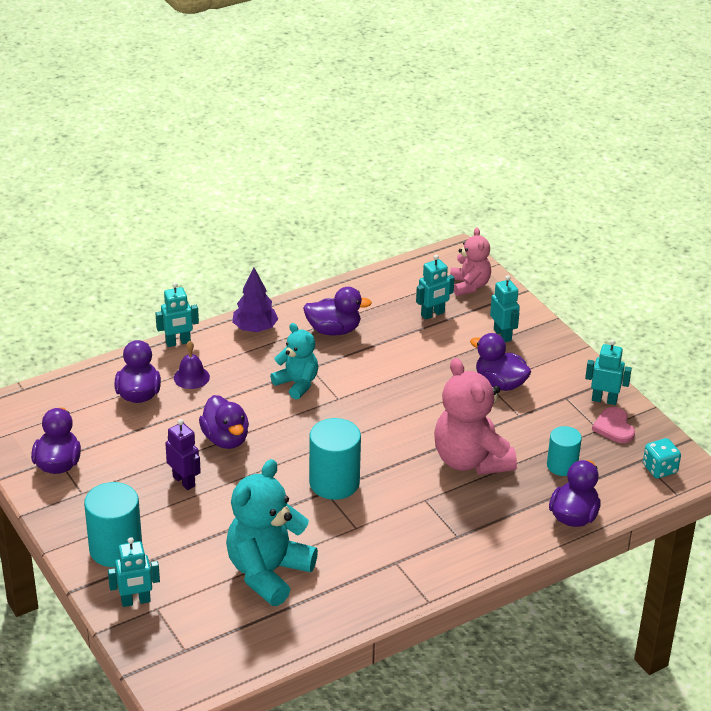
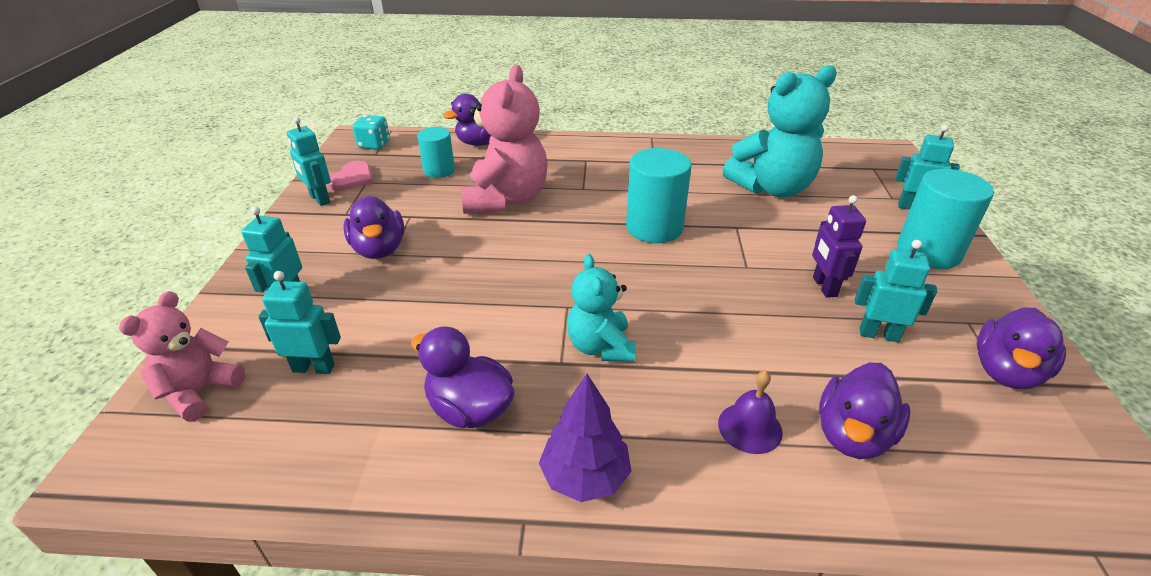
camera: 145 degrees left, 0 degrees up
turquoise robot [155,282,199,347] -> turquoise robot moved to [855,240,937,342]
purple duck [199,395,249,449] -> none

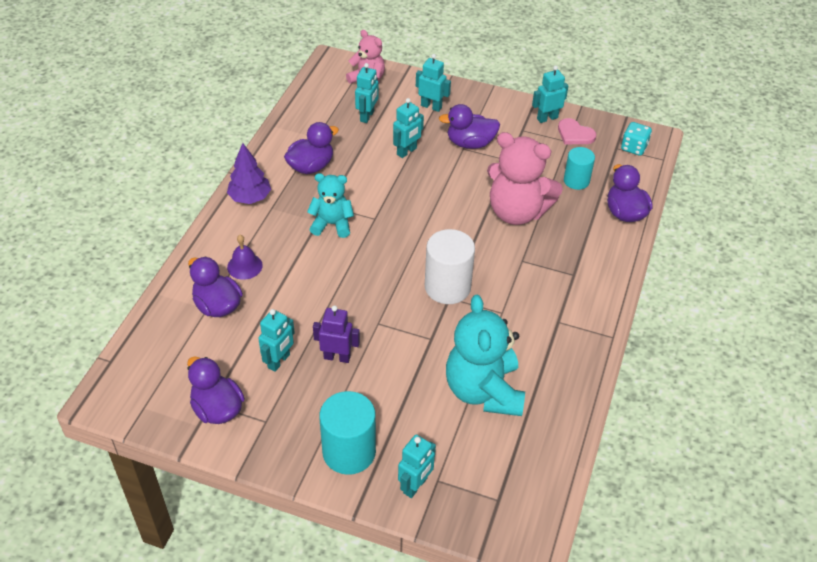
camera: 105 degrees right, 10 degrees up
turquoise cylinder [626,148,692,243] -> white cylinder [425,229,475,304]
none -> turquoise robot [393,98,424,158]

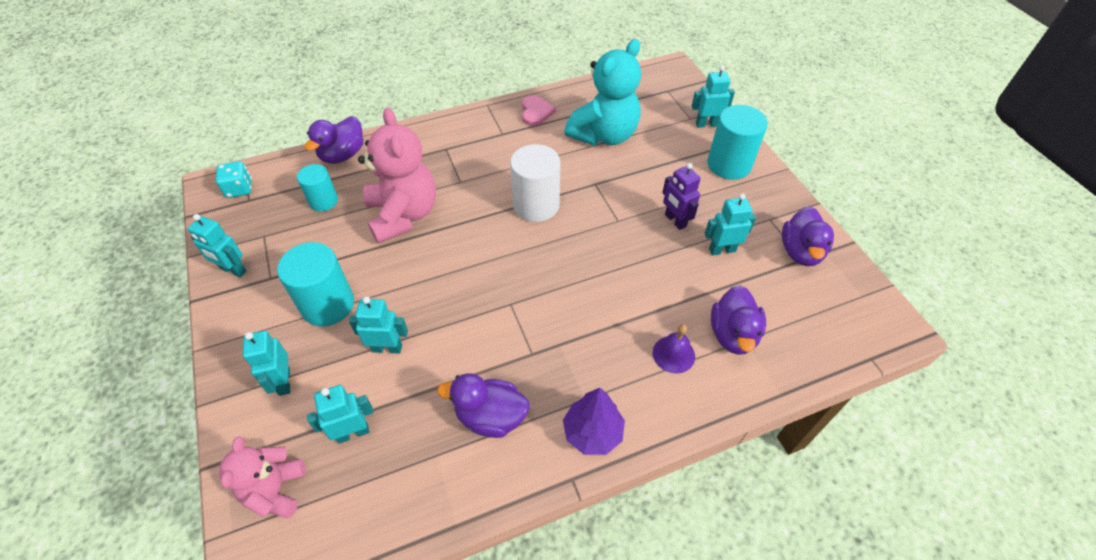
camera: 130 degrees left, 5 degrees up
turquoise teddy bear [307,173,354,238] -> none
purple duck [439,104,500,149] -> turquoise cylinder [277,242,354,326]
pink heart [558,118,596,144] -> pink heart moved to [522,95,556,126]

